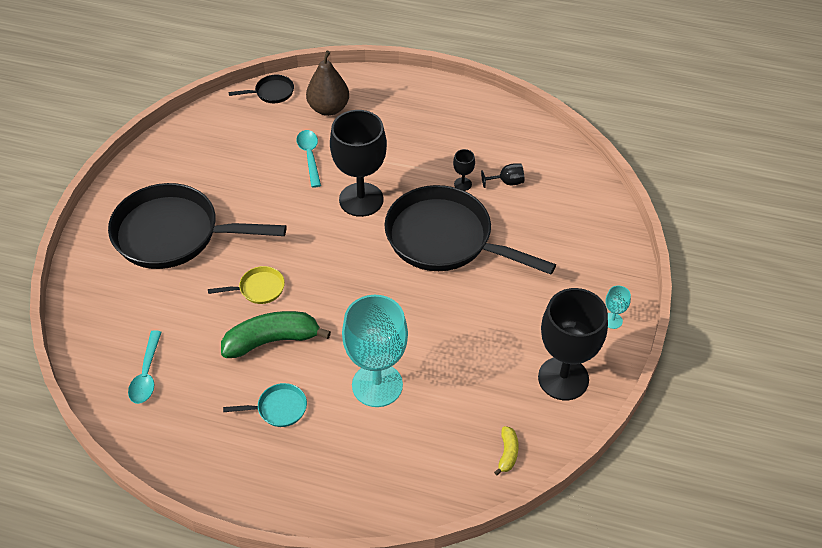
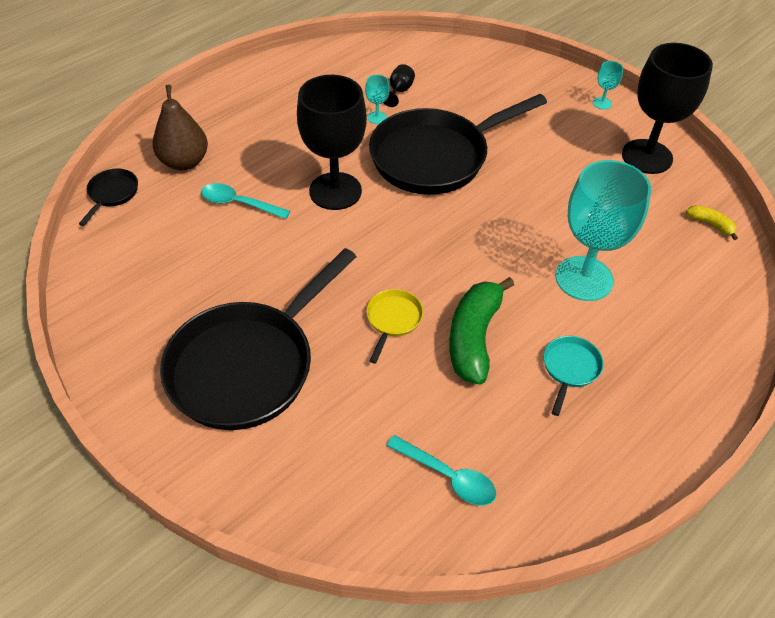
camera: 60 degrees left, 0 degrees up
black goblet [453,149,475,191] -> turquoise goblet [365,75,390,124]

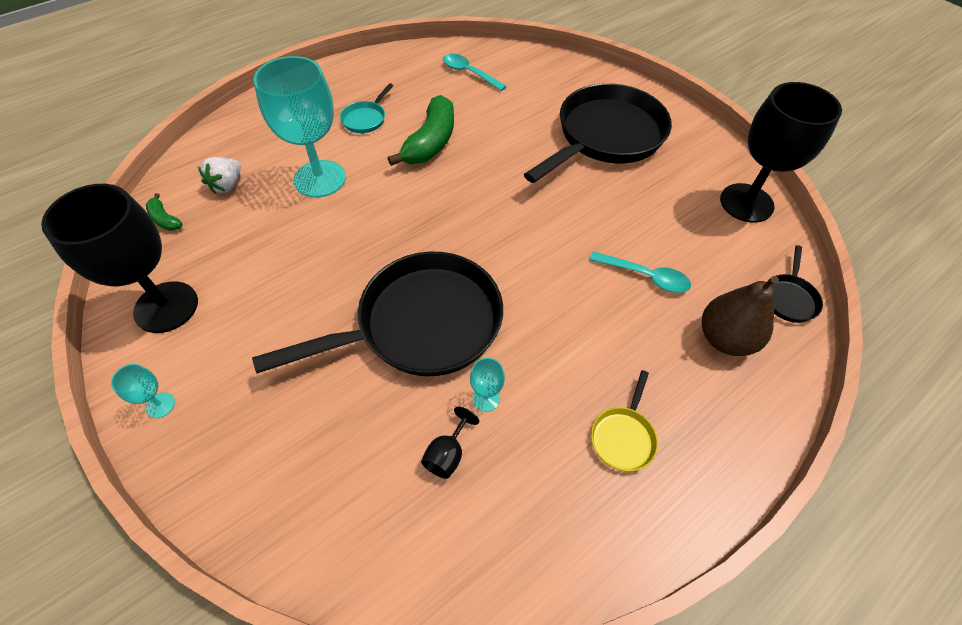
camera: 175 degrees left, 5 degrees up
black goblet [297,75,367,210] -> black goblet moved to [720,82,842,223]
yellow pan [366,289,423,364] -> yellow pan moved to [591,370,658,471]
yellow banana [686,205,738,240] -> green banana [146,193,182,231]
none -> white strawberry [198,157,241,194]

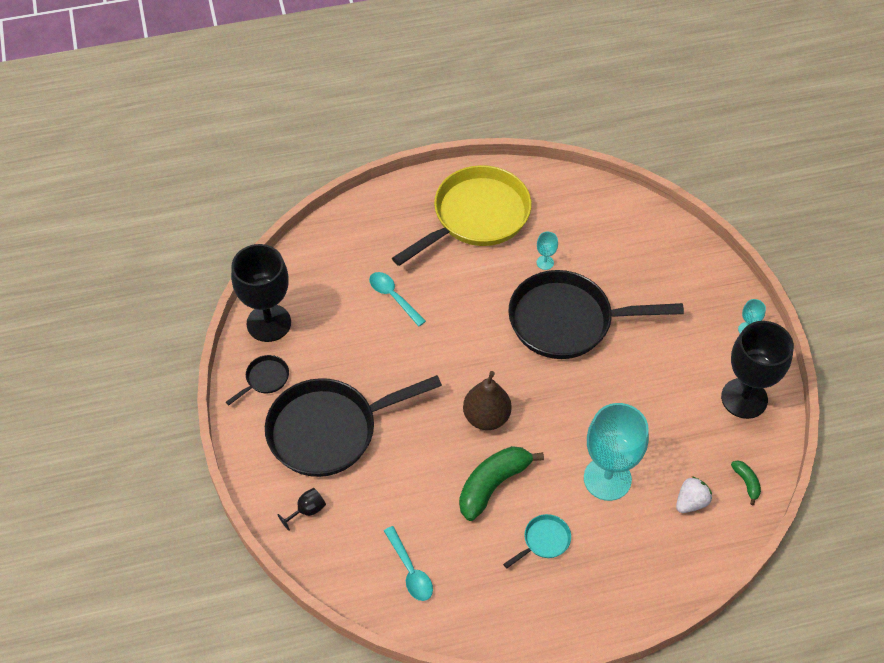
camera: 155 degrees left, 0 degrees up
black goblet [421,406,479,479] -> black goblet moved to [278,488,326,531]
yellow pan [591,370,658,471] -> yellow pan [392,165,532,266], size x2.43
brown pear [702,276,779,356] -> brown pear moved to [463,371,512,430]
black pan [771,245,823,323] -> black pan moved to [226,355,289,405]

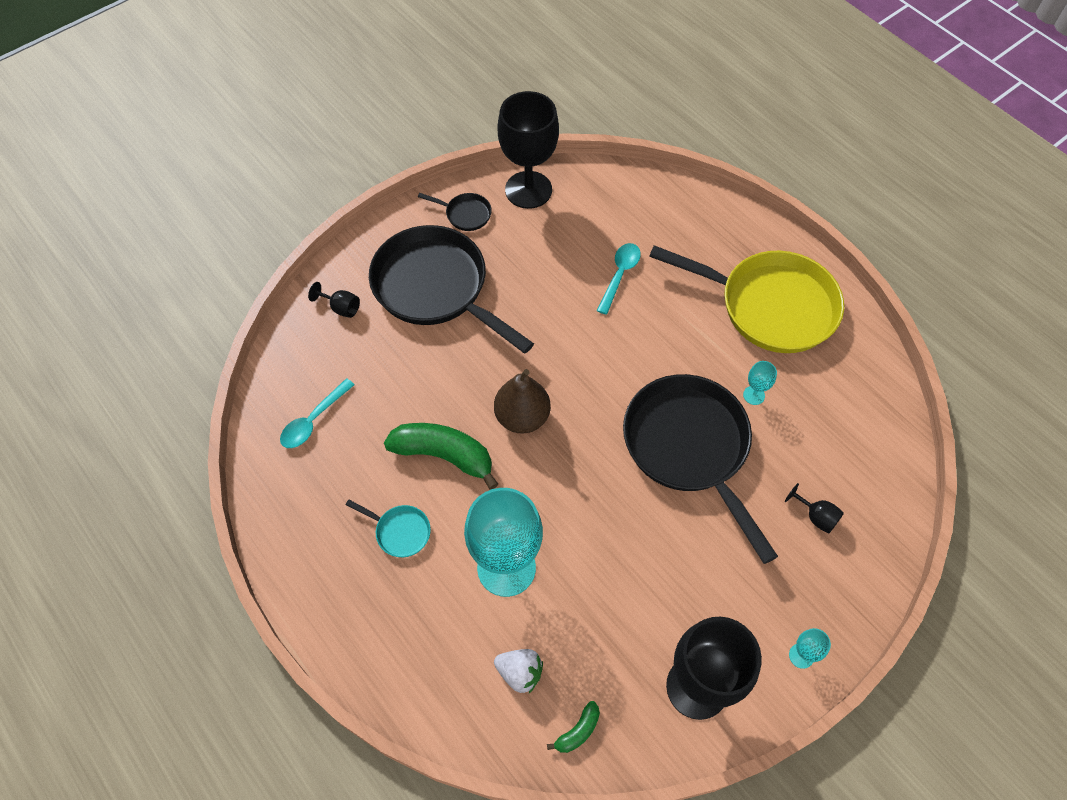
camera: 65 degrees right, 5 degrees up
none -> black goblet [785,483,844,533]

